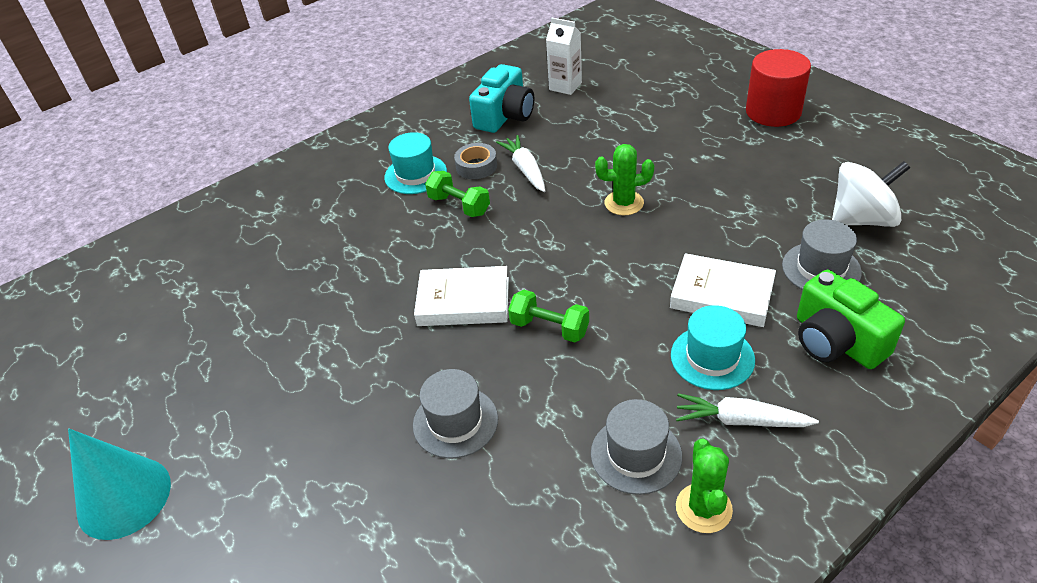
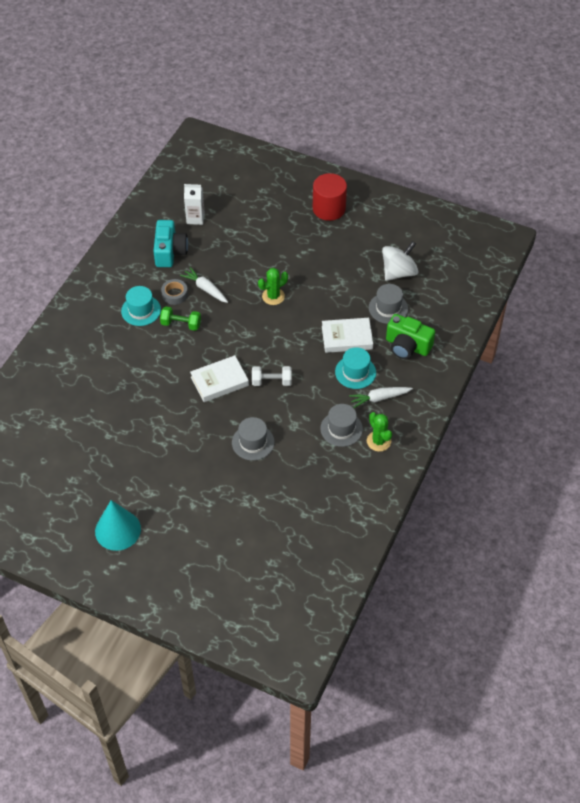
camera: 30 degrees left, 10 degrees up
green dumbbell [508,290,589,343] -> white dumbbell [252,366,292,386]

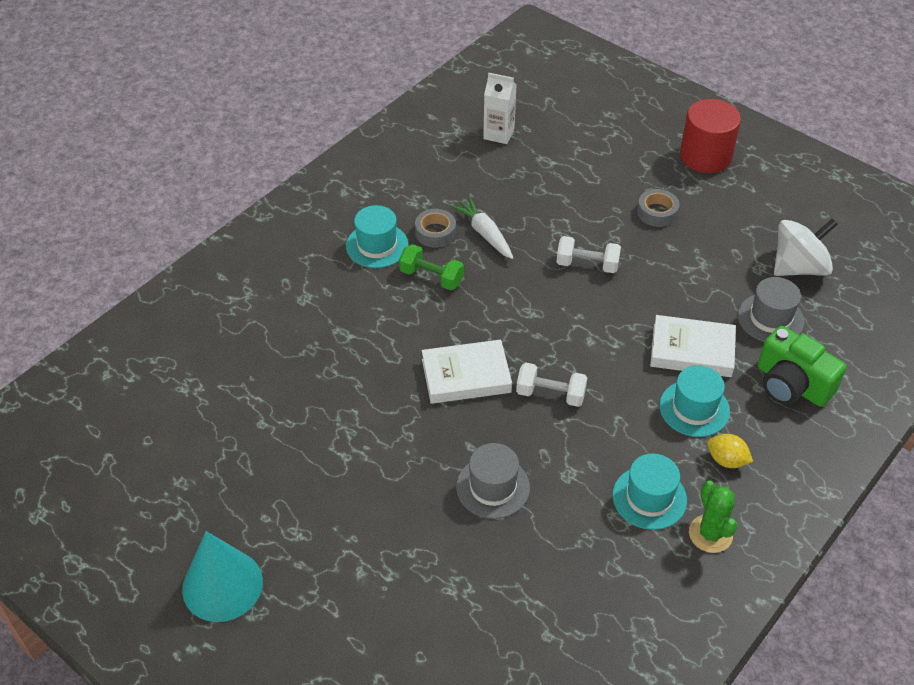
camera: 15 degrees right, 5 degrees down
turquoise camera [153,220,188,267] -> none
green cactus [258,268,288,305] -> white dumbbell [557,236,621,273]
grey hat [320,404,363,447] -> turquoise hat [612,454,687,530]
white carrot [349,387,413,408] -> yellow lemon [707,434,753,468]
none -> grey tape [637,189,679,227]

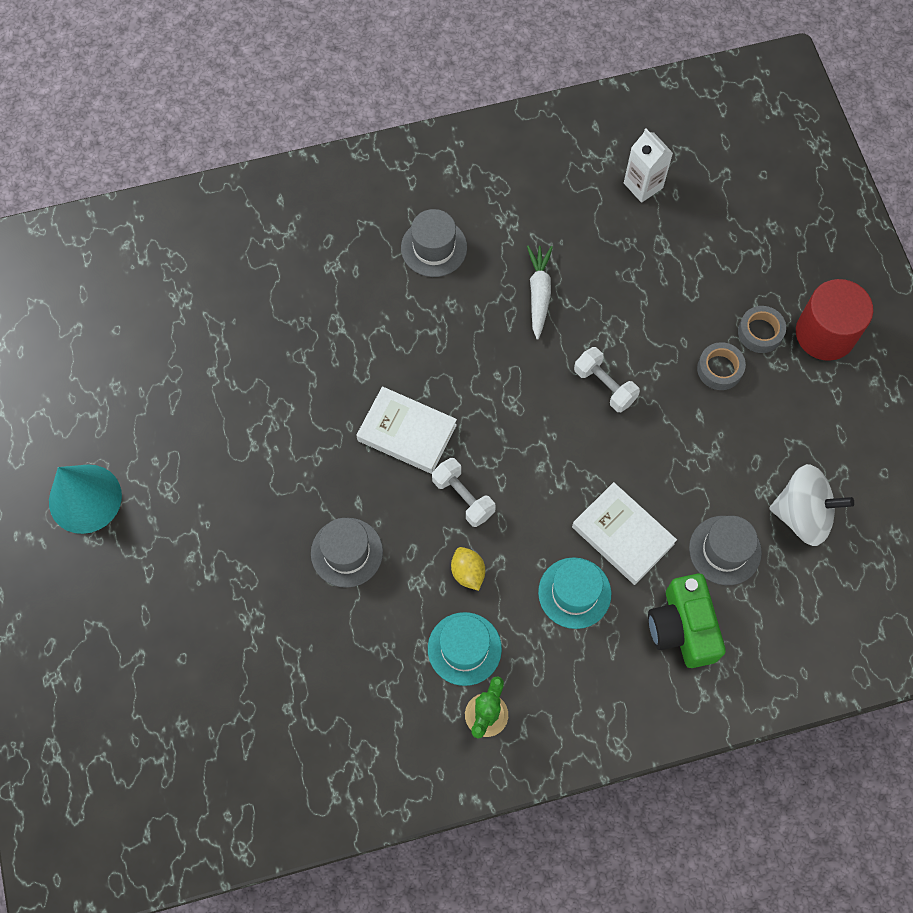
camera: 35 degrees right, 20 degrees up
turquoise hat [346,205,408,268] -> grey hat [401,209,467,277]
green dumbbell [399,244,464,290] -> none
grey tape [415,209,456,248] -> grey tape moved to [738,306,786,353]
yellow lemon [707,434,753,468] -> yellow lemon moved to [451,547,485,591]

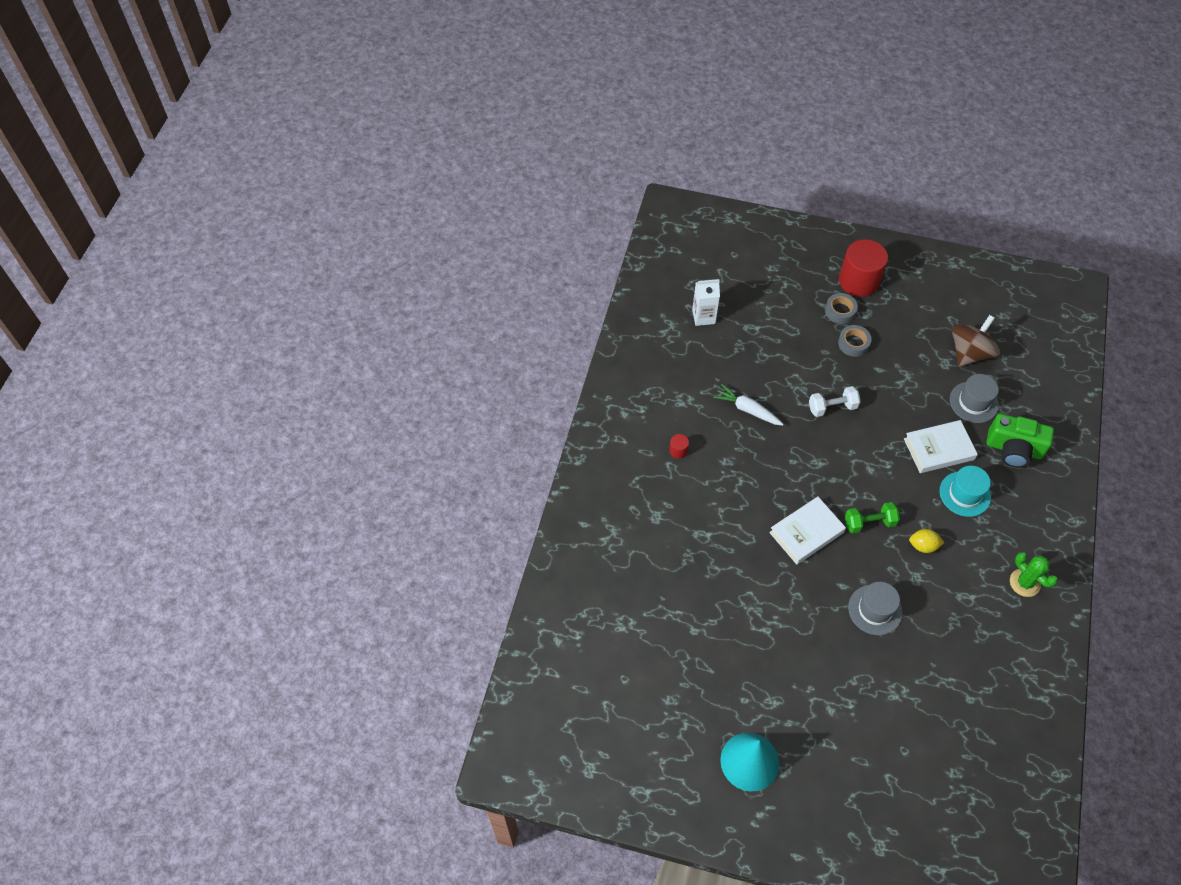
camera: 60 degrees left, 10 degrees down
grey hat [401,209,467,277] -> red cylinder [669,434,689,459]
turquoise hat [428,612,502,686] -> none
white dumbbell [432,458,496,527] -> green dumbbell [845,502,900,533]
white spinning top [769,464,854,546] -> brown spinning top [952,315,1000,366]

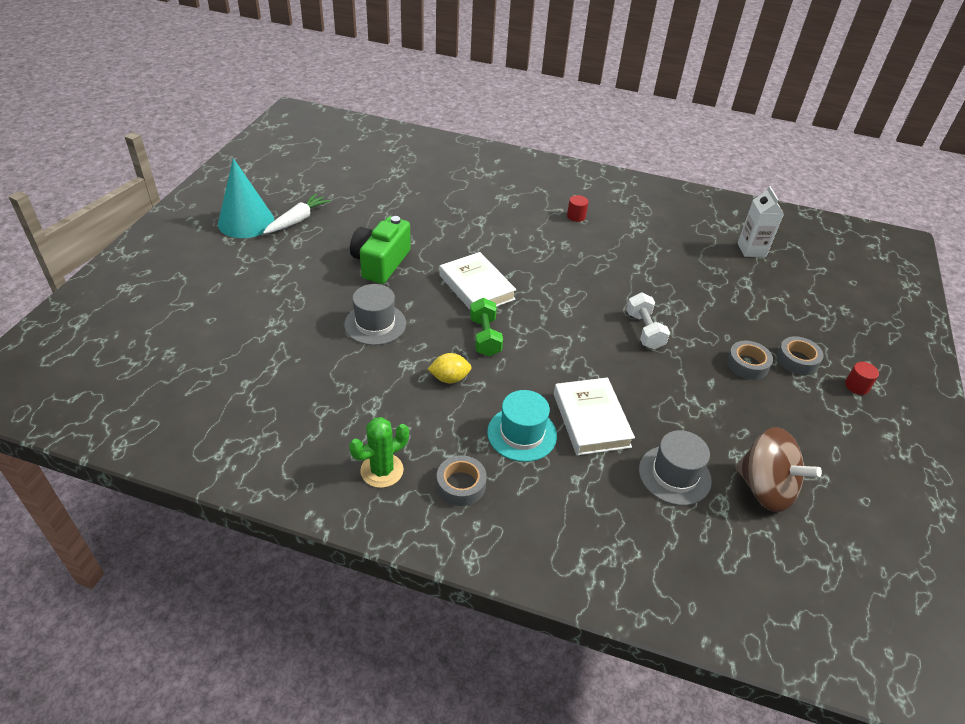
camera: 90 degrees right, 15 degrees down
white carrot [713,384,784,426] -> white carrot moved to [263,193,331,234]
red cylinder [839,239,888,297] -> red cylinder [845,362,879,395], size x0.42
yellow lemon [909,529,944,553] -> yellow lemon turned 75 degrees clockwise [428,353,472,383]
green camera [986,413,1054,468] -> green camera moved to [350,216,411,284]
none -> grey tape [437,455,487,506]

